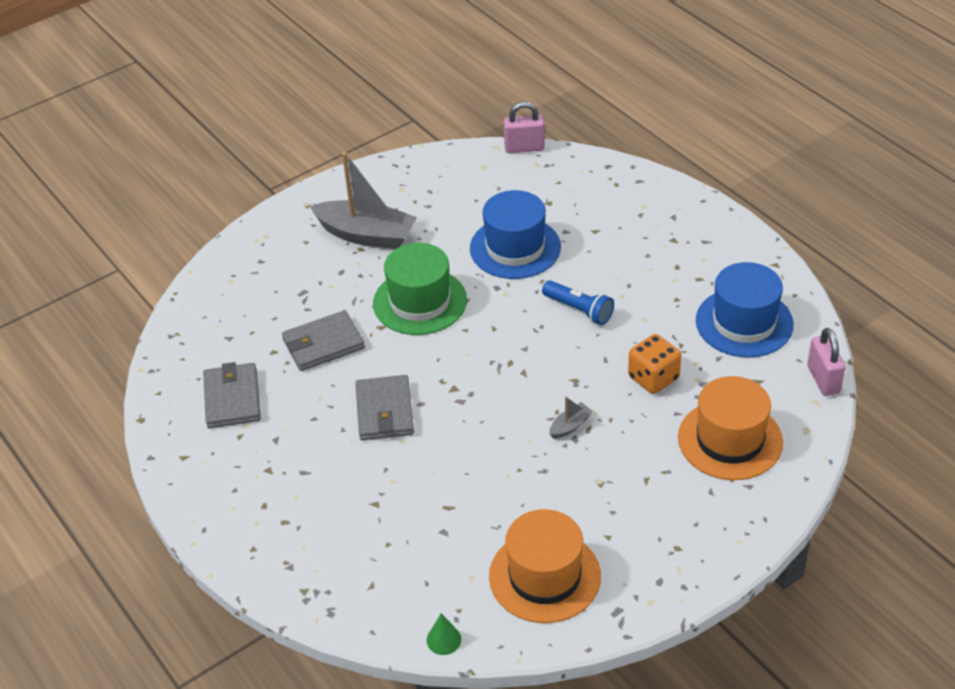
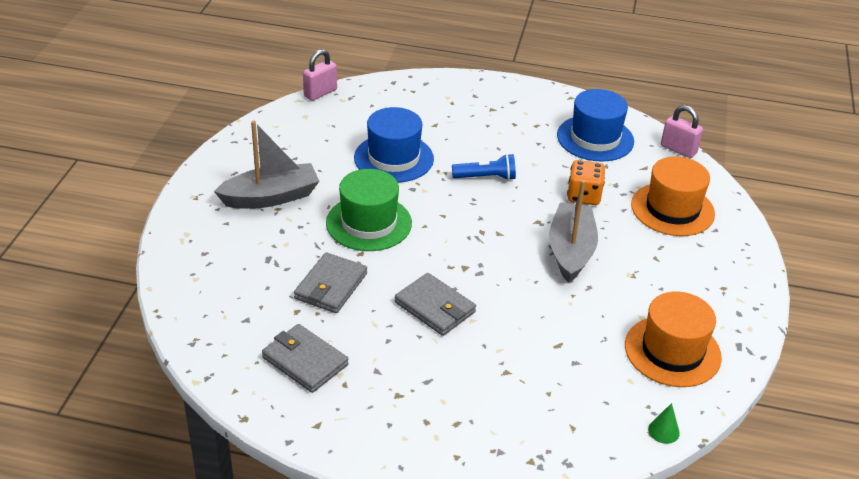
camera: 45 degrees left, 5 degrees down
grey boat [549,396,593,439] -> grey boat [549,180,598,283], size x2.37

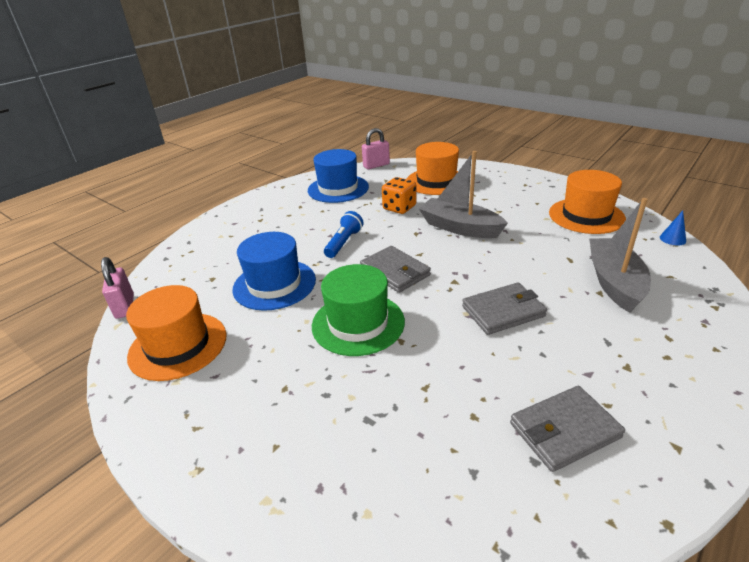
camera: 60 degrees left, 5 degrees down
grey boat [214,120,319,209] -> grey boat moved to [589,198,651,313]
grey wallet [294,252,367,313] -> grey wallet moved to [360,246,431,293]
green cone [648,403,680,444] -> blue cone [660,211,686,245]
none -> orange hat [126,285,226,381]

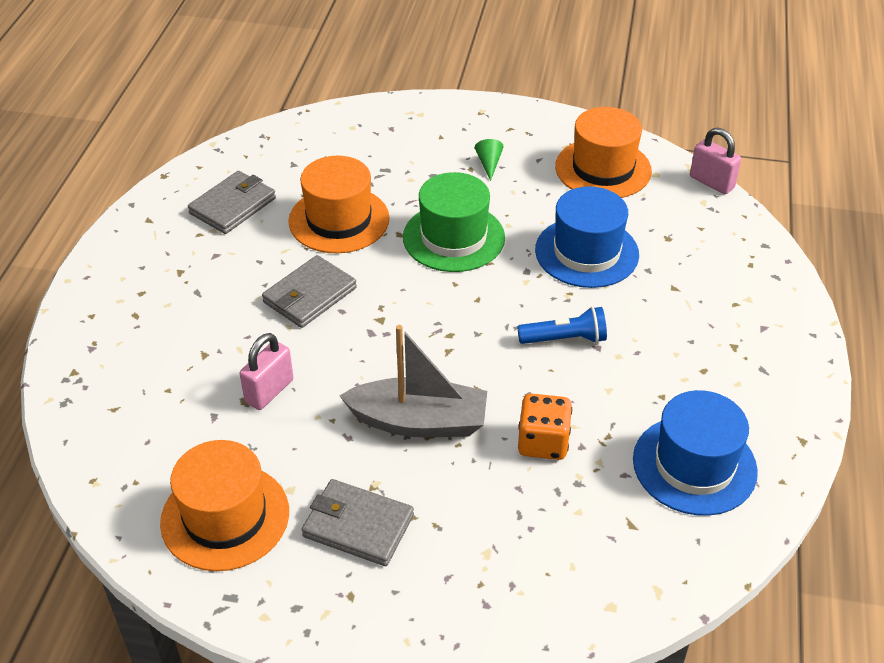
camera: 150 degrees right, 10 degrees up
blue flashlight [324,211,363,258] -> blue flashlight turned 90 degrees counterclockwise [517,307,607,344]
grey wallet [360,246,431,293] -> grey wallet moved to [302,479,414,566]
pink padlock [362,128,390,169] -> pink padlock moved to [240,333,293,410]
orange hat [407,142,459,195] -> orange hat moved to [288,156,390,253]
grey boat [589,198,651,313] -> none
blue cone [660,211,686,245] -> none
none -> green cone [475,139,504,181]

